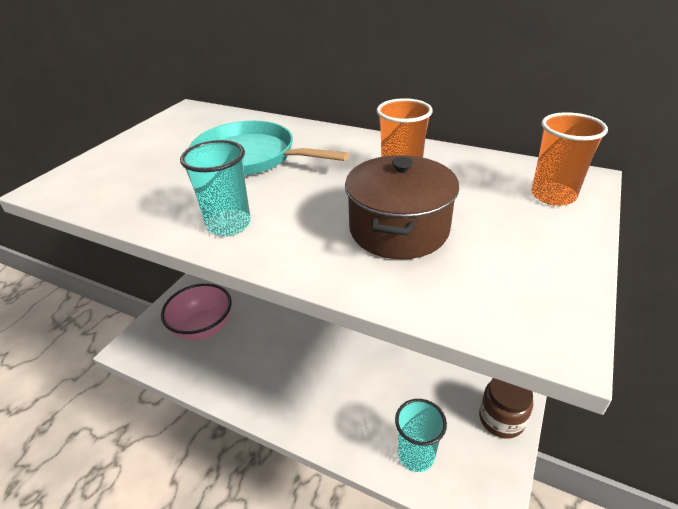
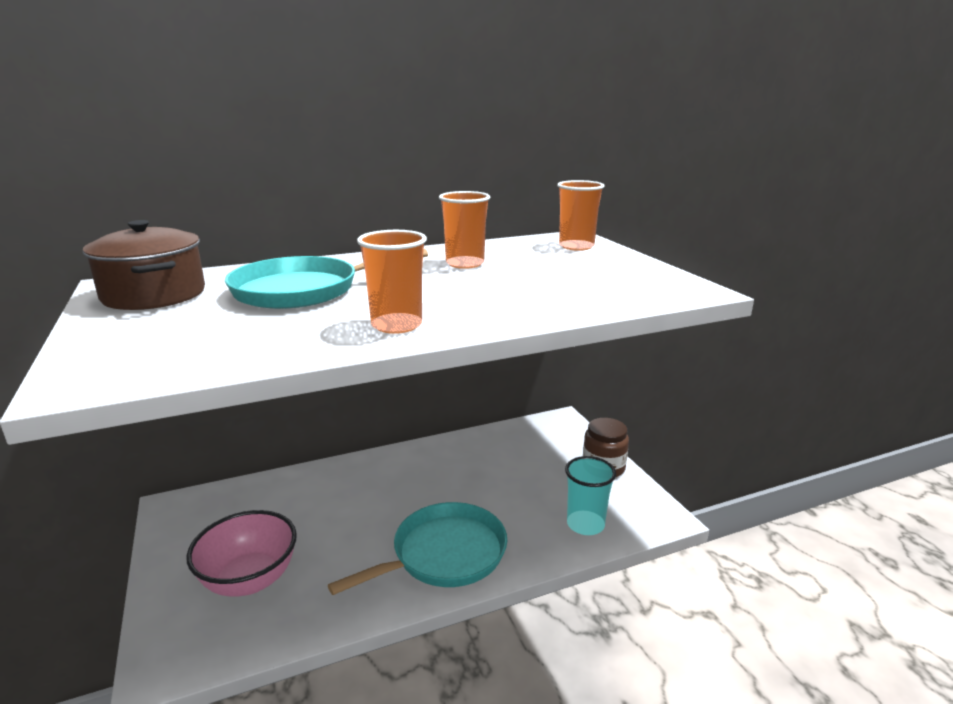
camera: 50 degrees left, 15 degrees down
turquoise cup [180,140,251,236] -> orange cup [357,230,427,334]
brown pot [345,155,459,259] -> brown pot moved to [83,220,205,310]
none -> turquoise pan [328,502,507,595]

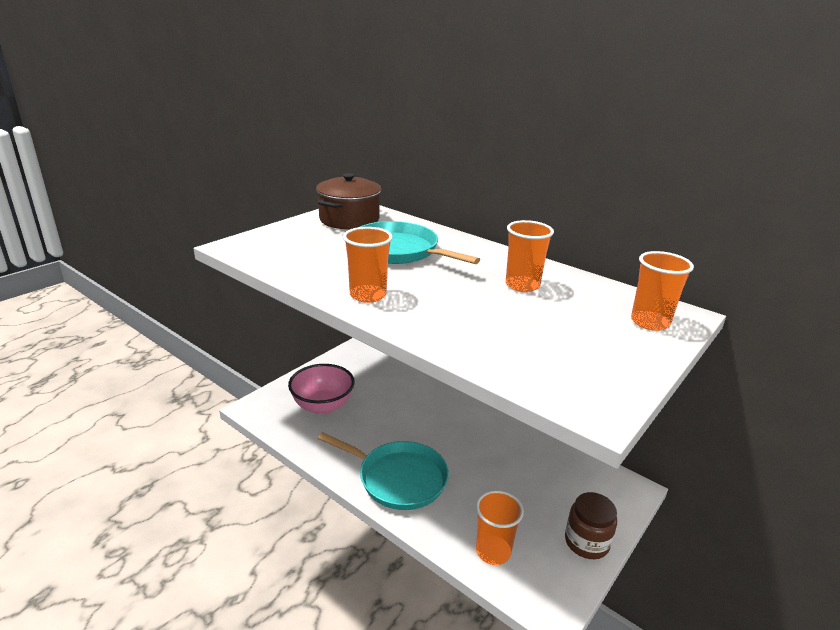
camera: 60 degrees right, 5 degrees up
turquoise cup [565,456,616,535] -> orange cup [476,490,524,565]

